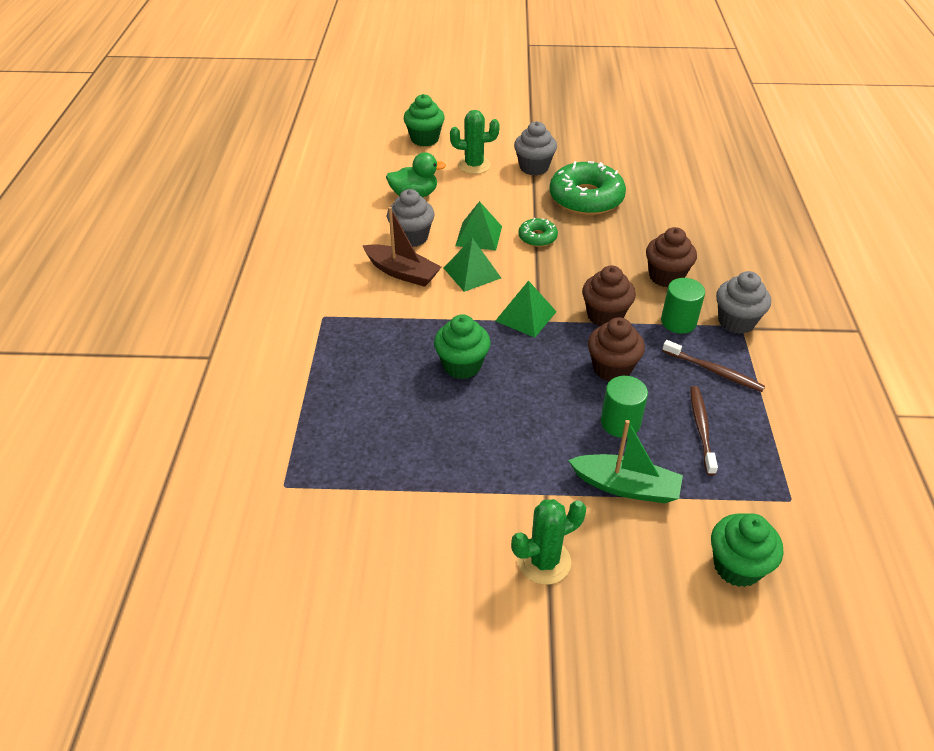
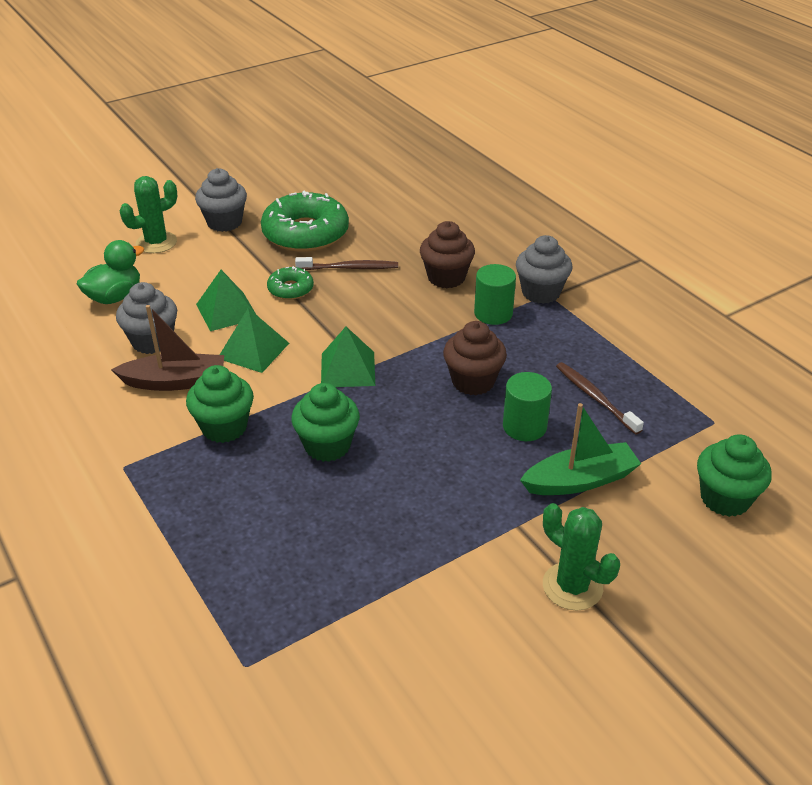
camera: 35 degrees left, 5 degrees down
green cupcake [404,94,445,146] -> green cupcake moved to [186,365,254,443]
green cactus [511,499,586,585] -> green cactus turned 75 degrees counterclockwise [543,503,620,611]
brown cupcake [582,266,636,326] -> none
brown toothbrush [662,340,765,392] -> brown toothbrush moved to [295,257,398,270]

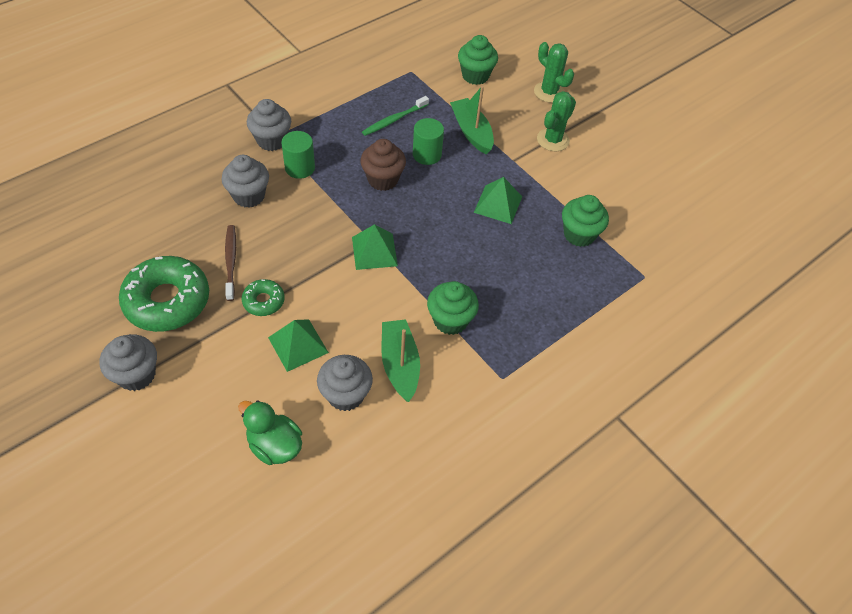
camera: 100 degrees left, 15 degrees up
brown boat [111,305,224,391] -> green boat [382,319,420,402]
green cactus [120,176,177,253] -> green cactus moved to [534,42,574,103]
green pyramid [220,308,289,373] -> green pyramid moved to [474,177,522,224]
green cupcake [291,383,360,462] -> green cupcake moved to [562,195,609,247]
brown cupcake [420,221,475,288] -> grey cupcake [222,155,269,208]
brown toothbrush [556,362,644,435] -> green toothbrush [362,96,429,136]

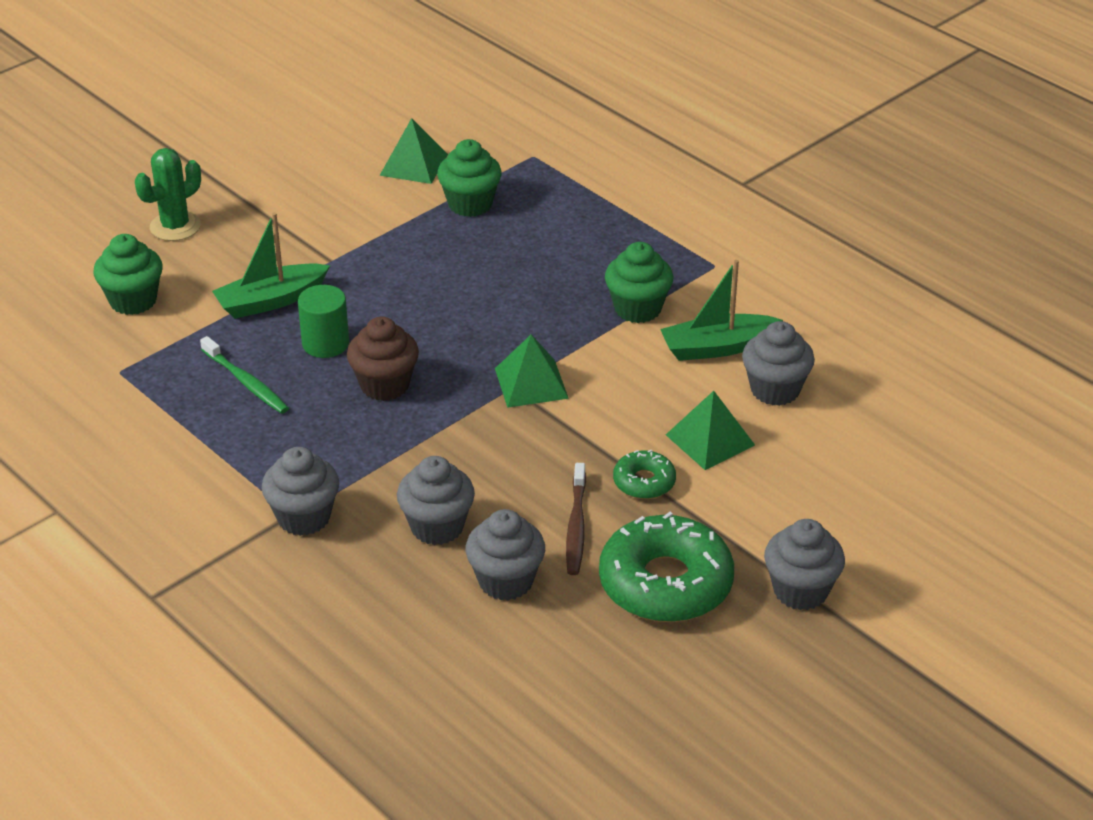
camera: 90 degrees left, 15 degrees down
brown toothbrush [225,225,236,301] -> brown toothbrush turned 75 degrees counterclockwise [566,463,586,575]
green duck [238,400,302,465] -> none
green cylinder [281,131,315,179] -> none
green pyramid [474,177,522,224] -> green pyramid moved to [379,118,448,184]
green cactus [537,91,576,151] -> none
none -> grey cupcake [465,509,545,600]

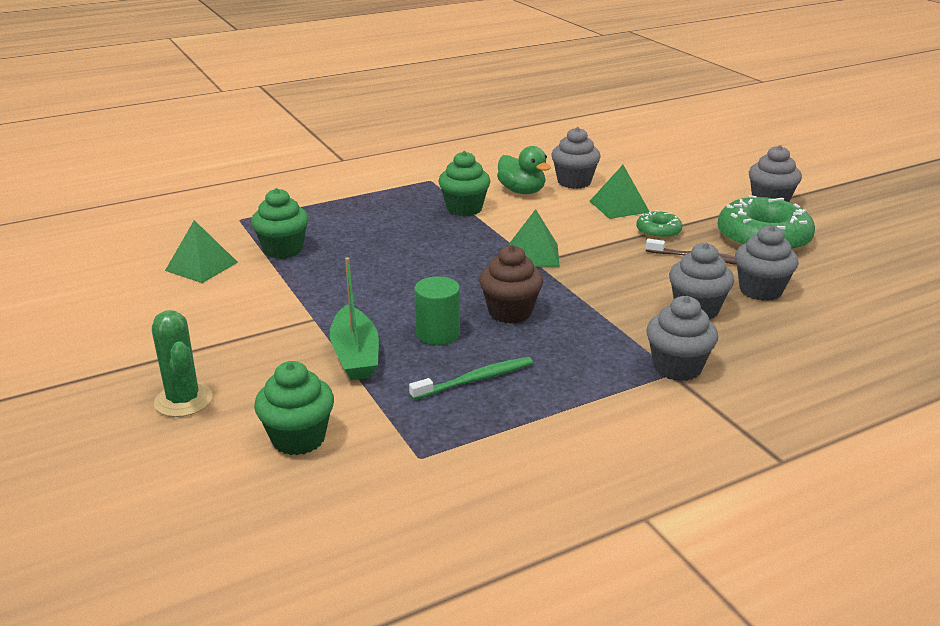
camera: 75 degrees left, 10 degrees down
green boat [660,260,783,361] -> green duck [497,146,551,194]

